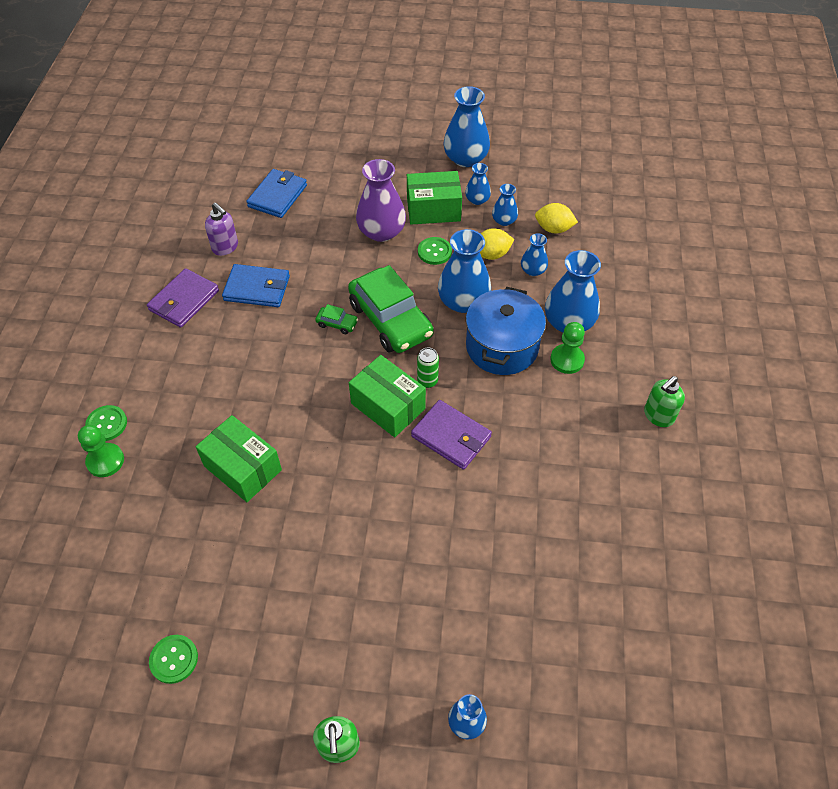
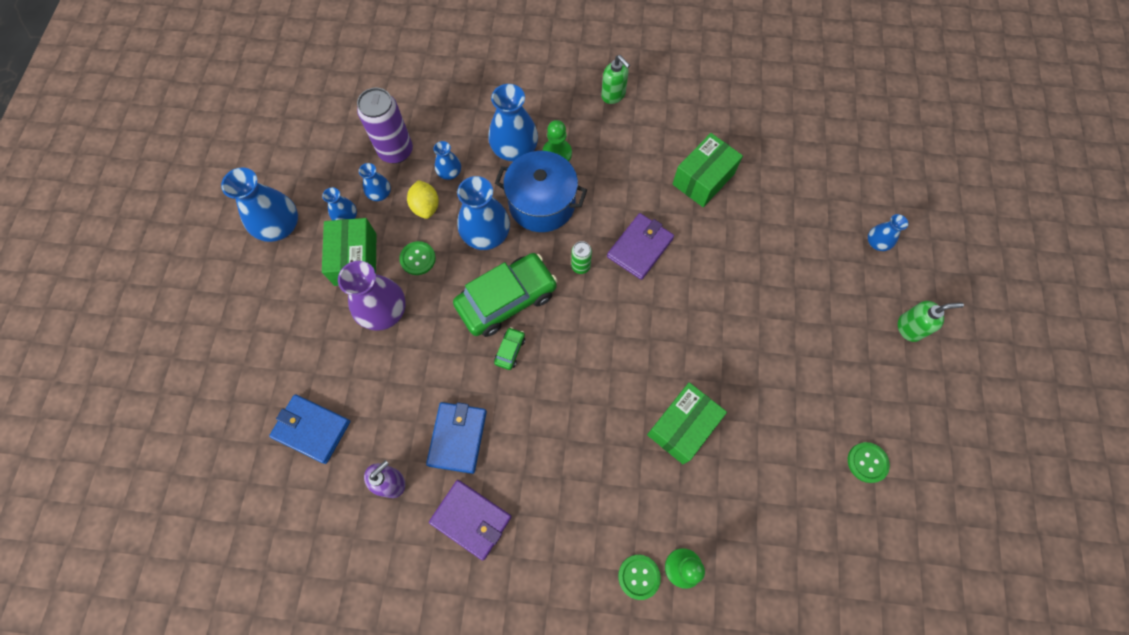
camera: 90 degrees left, 15 degrees up
green box [349,355,426,437] -> green box moved to [673,133,743,207]
yellow lemon [535,203,578,233] -> purple can [357,88,413,164]

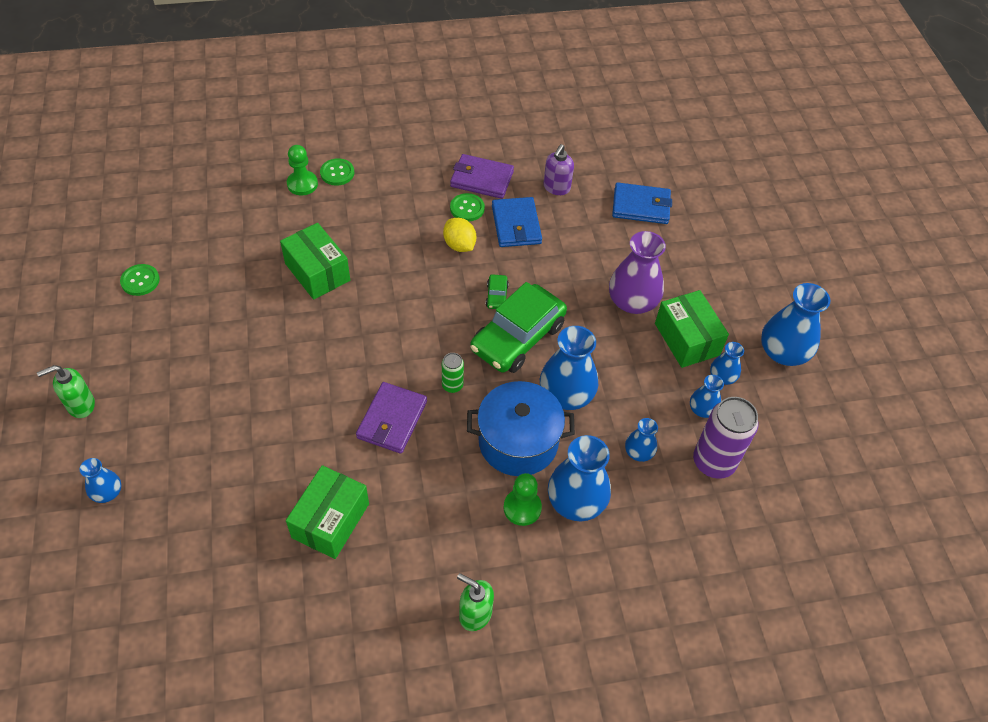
camera: 160 degrees right, 15 degrees down
green button [399,241,436,275] -> green button moved to [450,193,485,221]
yellow lemon [407,180,439,219] -> yellow lemon moved to [443,218,476,252]
green box [647,382,727,464] -> green box turned 60 degrees counterclockwise [280,223,350,300]

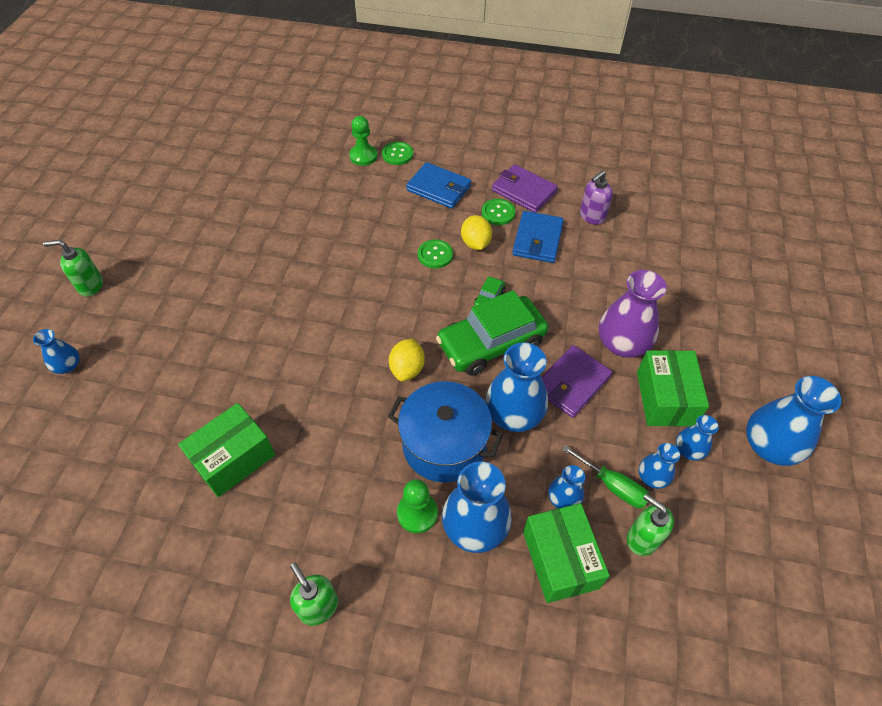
camera: 25 degrees right, 0 degrees up
green button [120,264,160,296] -> green button moved to [418,240,453,268]
green box [280,223,350,300] -> green box moved to [523,503,610,603]
purple wallet [356,382,427,454] -> purple wallet moved to [542,345,612,418]
green can [442,353,464,393] -> yellow lemon [389,338,425,381]
blue wallet [612,182,672,224] -> blue wallet moved to [406,162,471,209]
purple can [693,397,758,479] -> green soap dispenser [627,493,674,556]
none -> green screwdriver [562,445,649,508]

